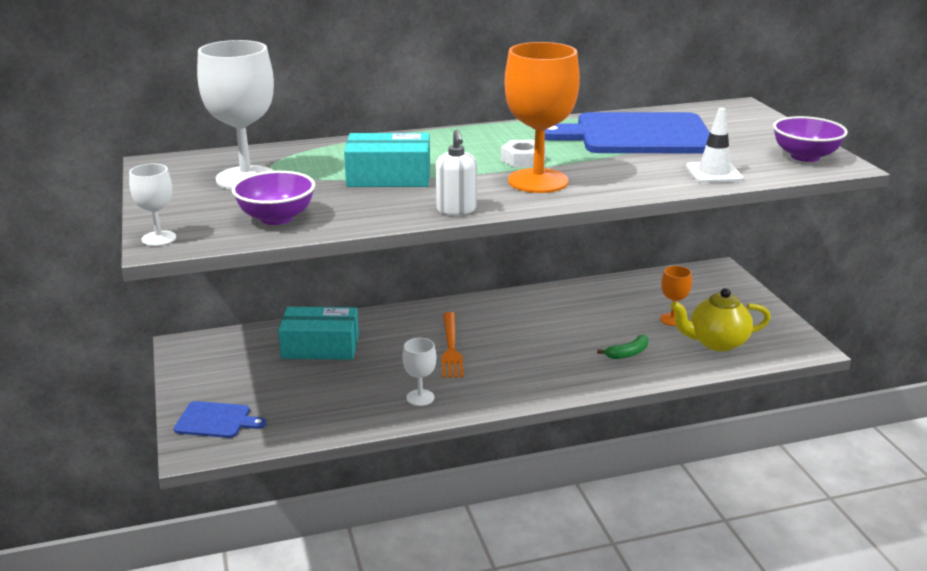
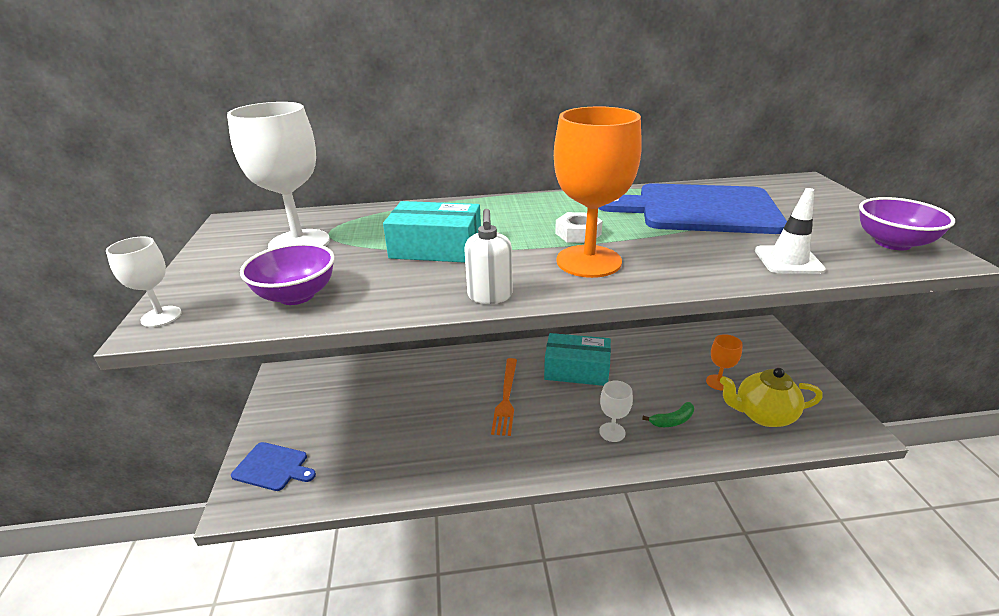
camera: 10 degrees right, 5 degrees up
turquoise box [278,307,359,360] -> turquoise box moved to [544,333,611,386]
white goblet [402,338,437,406] -> white goblet moved to [599,381,633,442]

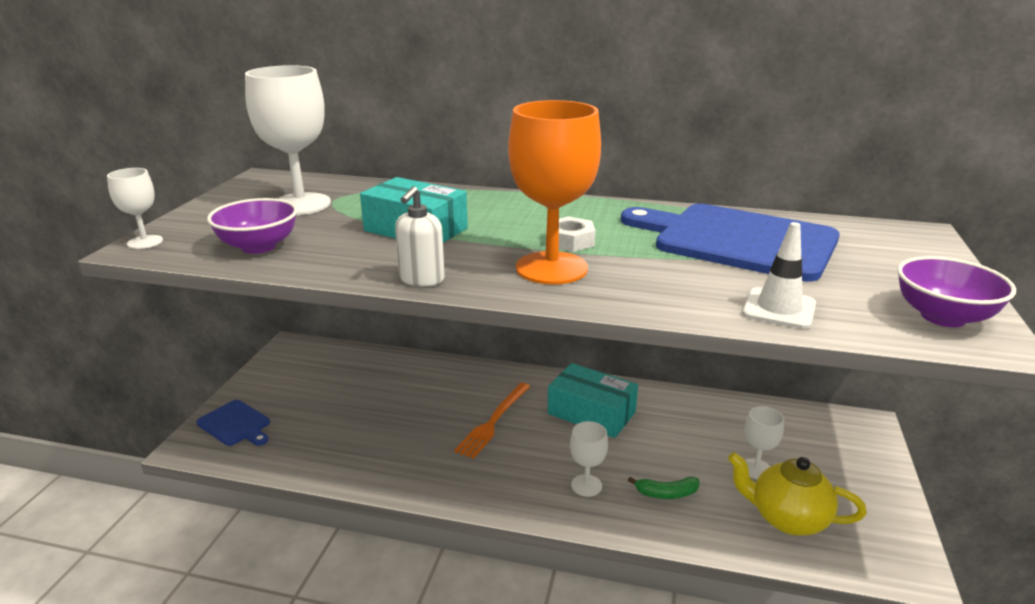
camera: 20 degrees right, 5 degrees down
orange goblet [706,334,743,390] -> white goblet [745,406,784,479]

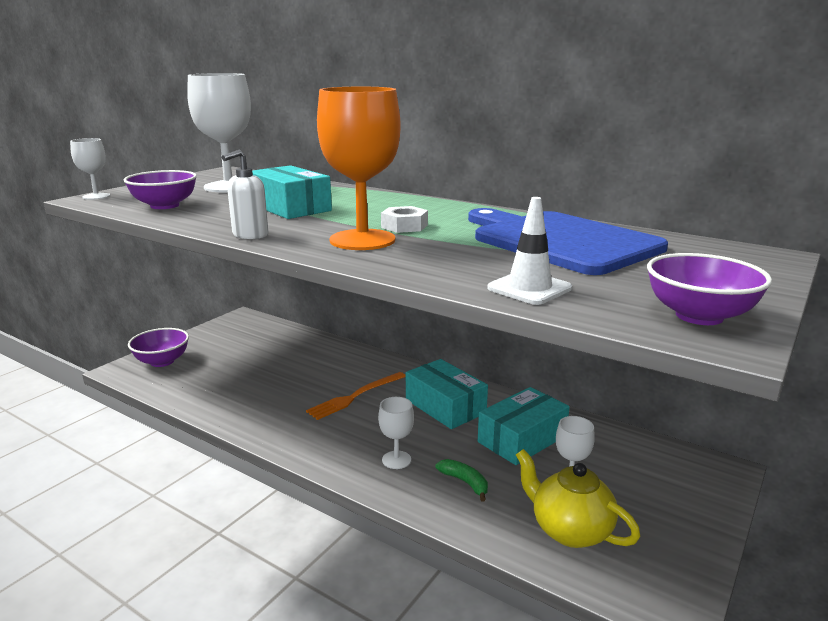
camera: 20 degrees right, 5 degrees down
blue cutting board [197,400,270,446] -> purple bowl [128,328,189,367]
green banana [628,477,700,499] -> green banana turned 150 degrees counterclockwise [435,459,488,501]
none -> turquoise box [478,387,570,465]

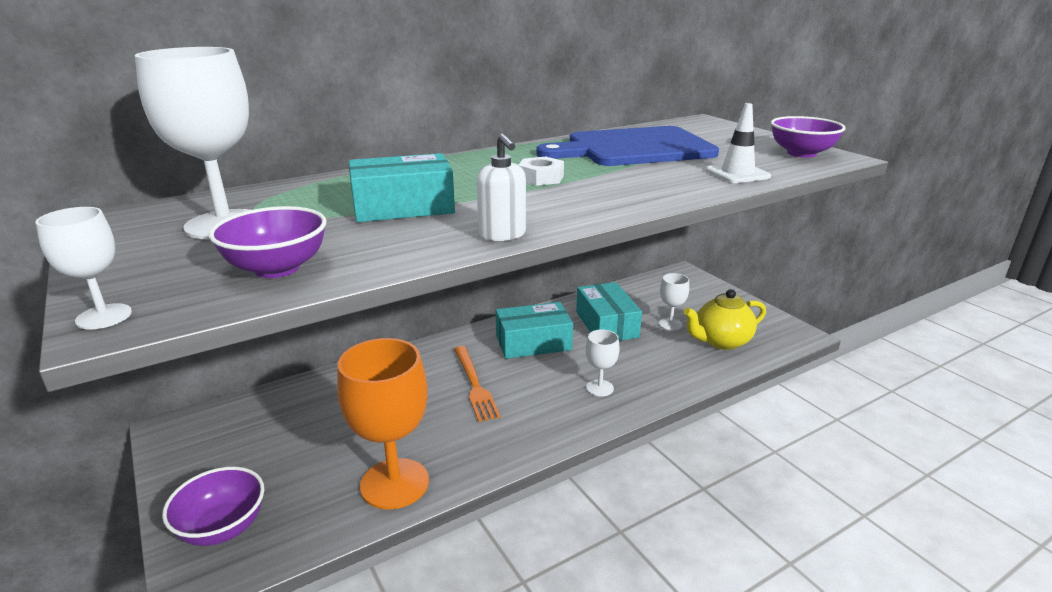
camera: 65 degrees left, 5 degrees up
orange goblet [317,87,401,250] -> orange goblet moved to [337,338,429,509]
green banana [435,459,488,501] -> none

